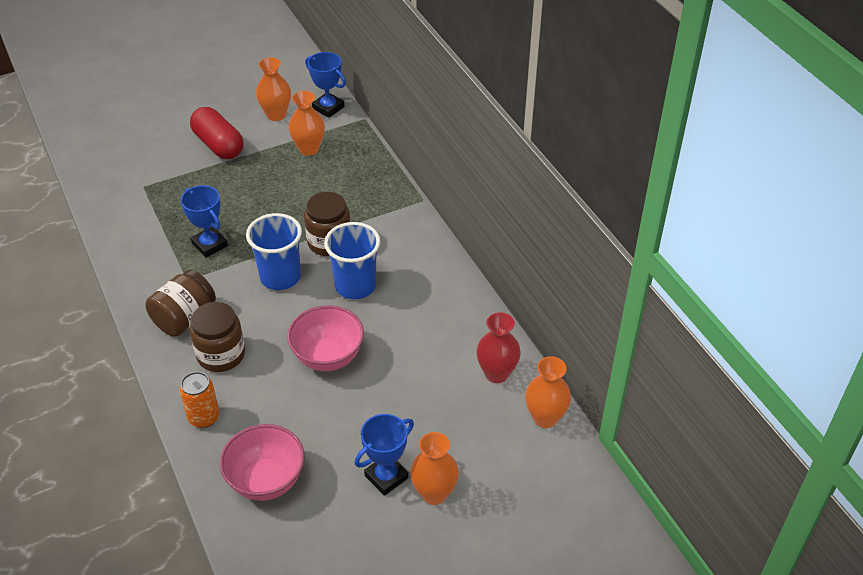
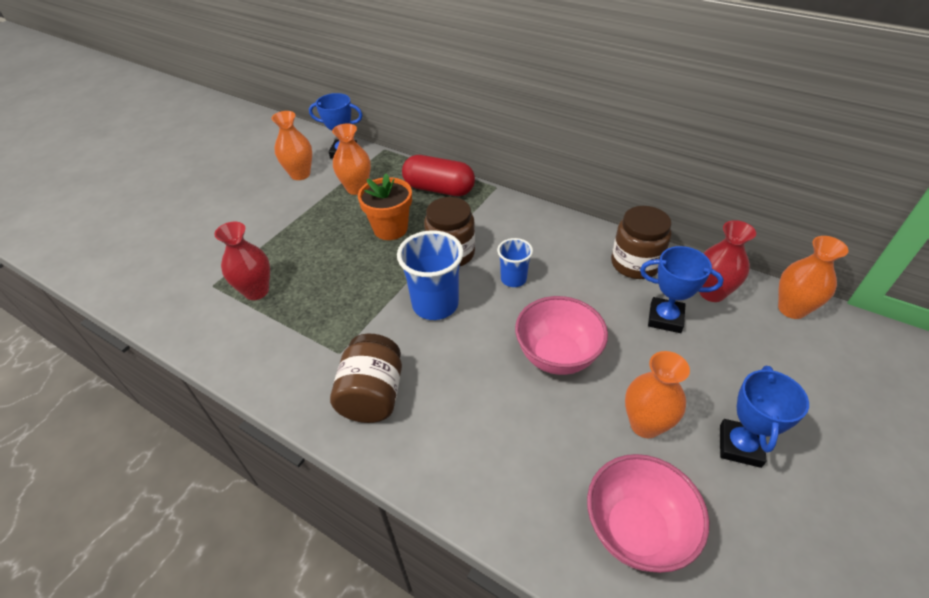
camera: 30 degrees left, 0 degrees up
orange can [180,372,220,428] -> none
blue trophy [181,185,228,258] -> blue trophy moved to [640,246,724,333]
red capsule [190,107,243,159] -> red capsule moved to [402,155,475,196]
brown jar [190,302,245,372] -> brown jar moved to [611,206,672,279]
blue cup [324,222,380,299] -> blue cup [497,238,533,287], size x0.58
orange vase [410,432,459,505] -> orange vase moved to [625,351,690,438]
none -> red vase [214,222,270,300]
none -> orange flower pot [358,173,412,240]

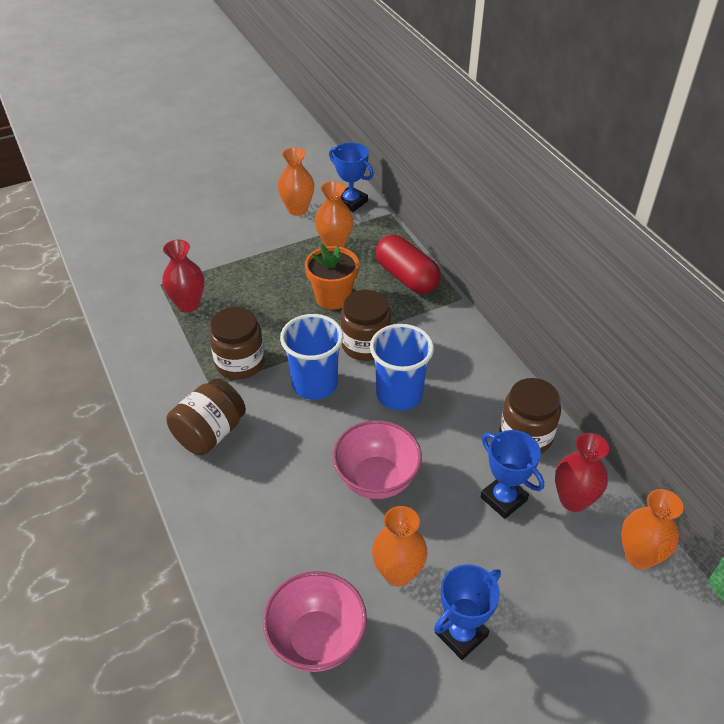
camera: 30 degrees right, 0 degrees up
blue cup [497,238,533,287] -> blue cup [370,324,434,411], size x1.73
none -> brown jar [209,307,264,380]

